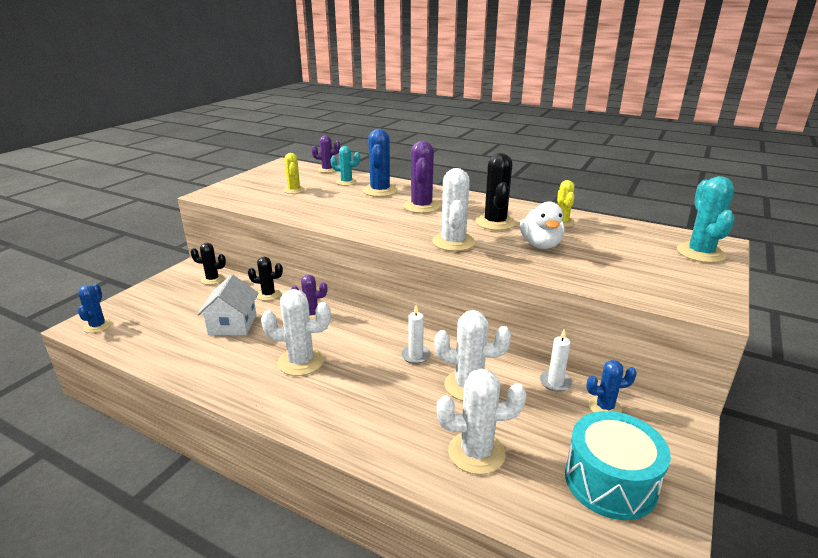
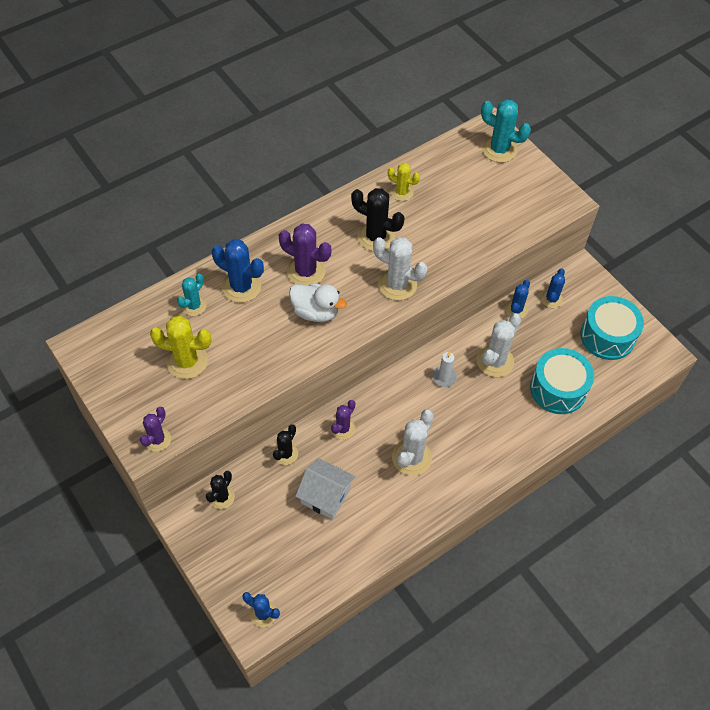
camera: 65 degrees left, 30 degrees up
yellow cactus [283,153,305,194] -> yellow cactus [150,316,211,379], size x1.61
purple cactus [312,136,340,173] -> purple cactus moved to [140,407,171,452]
white cactus [437,369,527,475] -> turquoise drum [530,348,594,414]
white duck [520,202,565,249] -> white duck moved to [289,283,347,322]
white candle [540,329,572,392] -> blue cactus [505,280,530,319]

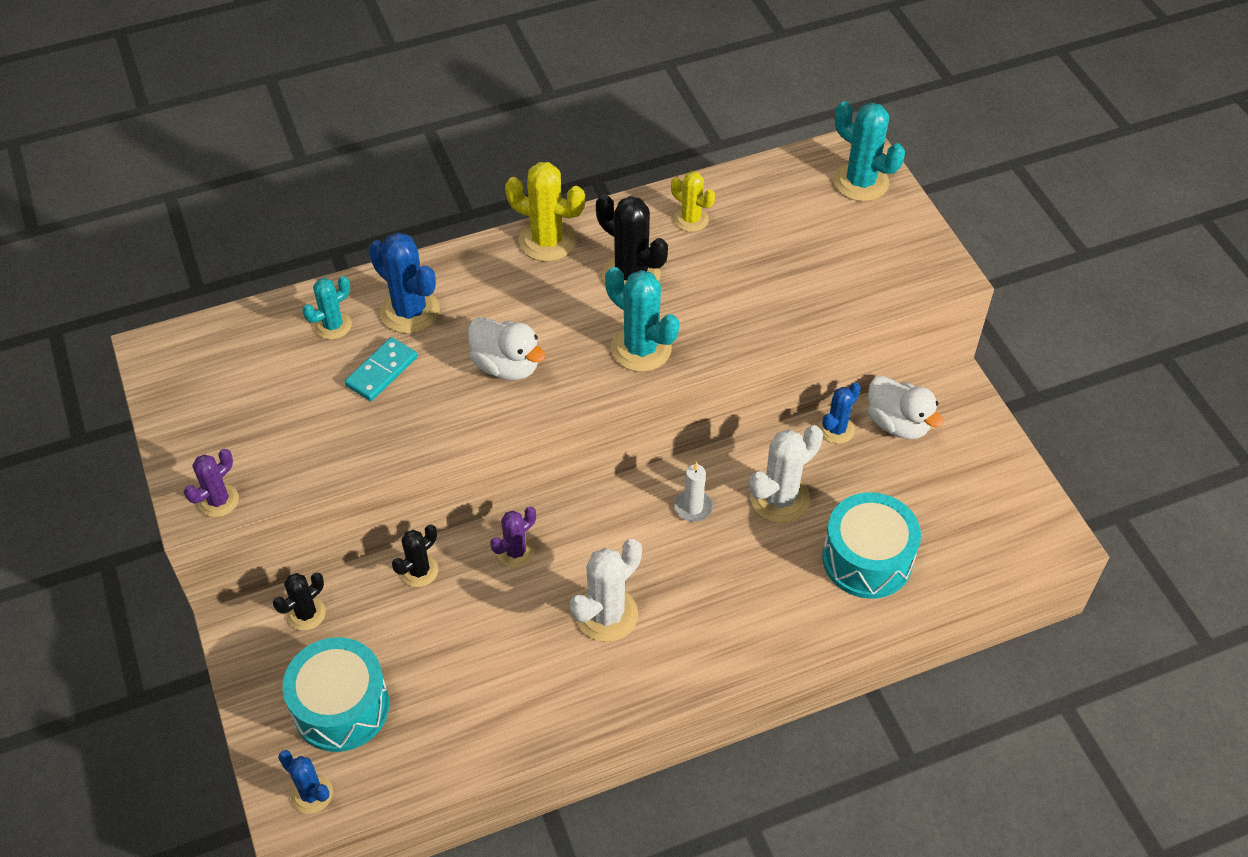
camera: 15 degrees right, 5 degrees down
yellow cactus [150,316,211,379] -> yellow cactus moved to [505,162,585,261]
purple cactus [279,224,331,285] -> none
white house [295,458,355,519] -> none
white cactus [373,237,428,300] -> turquoise cactus [605,267,679,372]
blue cactus [541,269,565,308] -> white duck [868,376,943,439]
turquoise drum [580,296,644,360] -> turquoise drum moved to [283,637,389,752]
none -> turquoise domino [344,337,417,401]

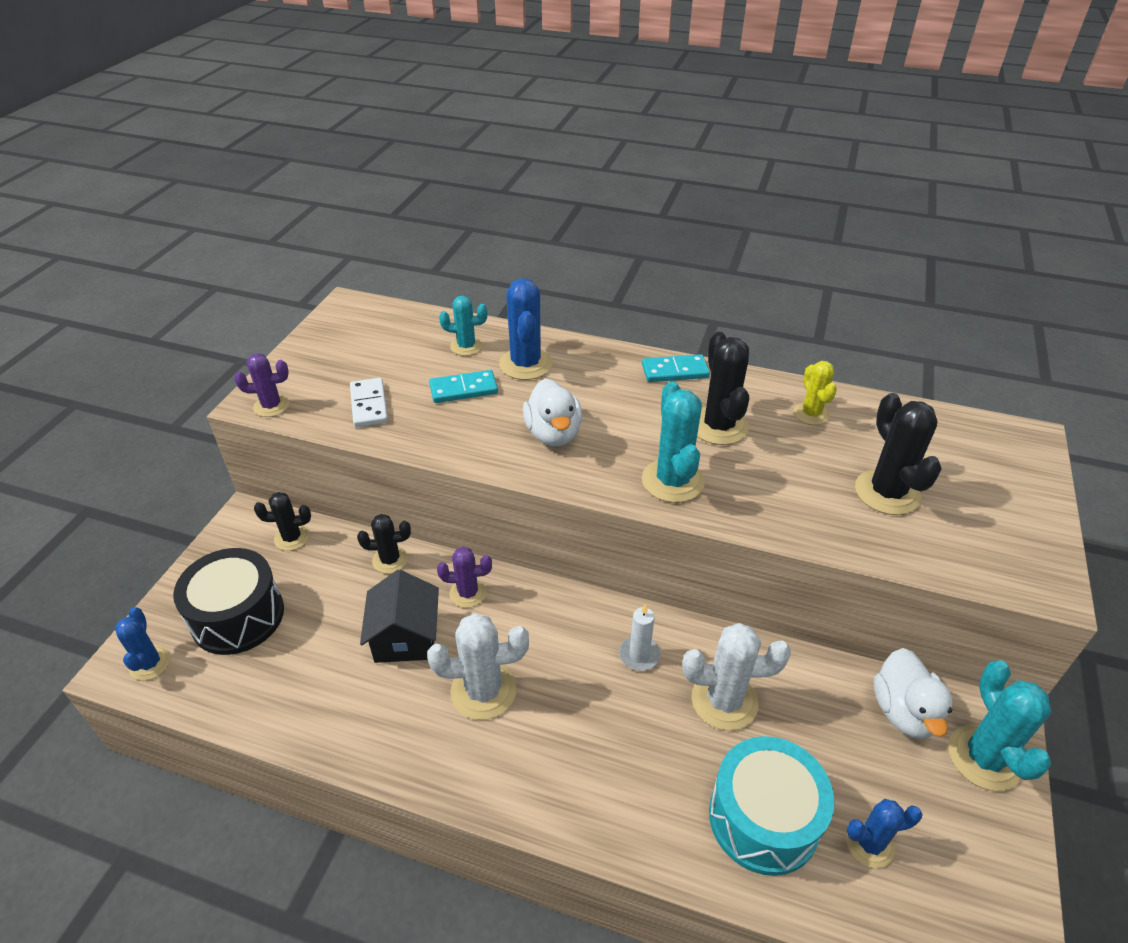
camera: 40 degrees right, 10 degrees down
turquoise drum [283,637,389,752] -> black drum [173,548,284,655]
yellow cactus [505,162,585,261] -> turquoise domino [642,354,710,382]
blue cactus [819,383,861,444] -> blue cactus moved to [846,799,923,868]
turquoise cactus [834,101,905,201] -> turquoise cactus moved to [948,660,1051,791]
none -> white domino [350,378,388,427]
none -> black house [360,570,439,663]
none -> black cactus [855,393,942,515]

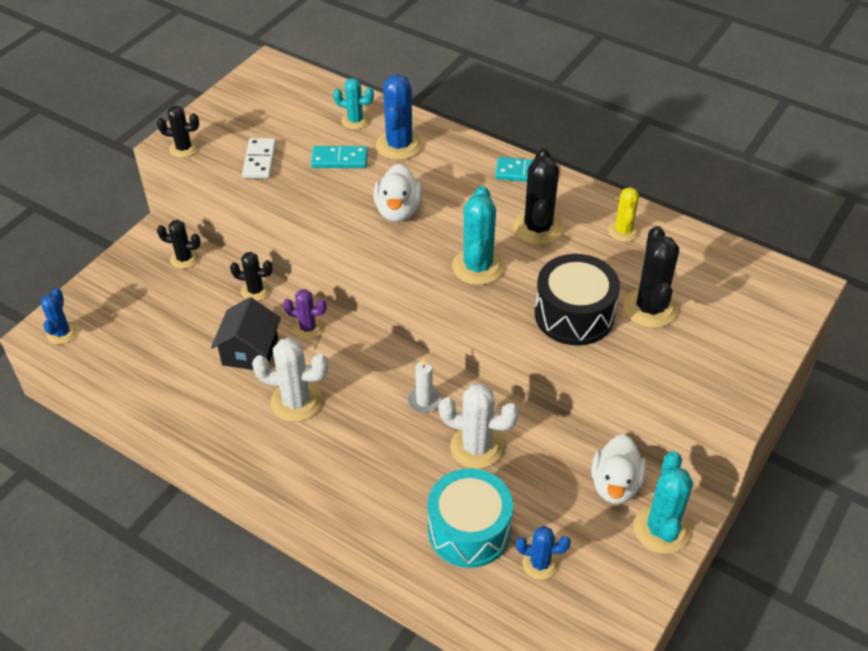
camera: 15 degrees right, 5 degrees up
black drum [173,548,284,655] -> black drum moved to [535,254,620,346]
purple cactus [234,353,289,417] -> black cactus [157,105,199,158]

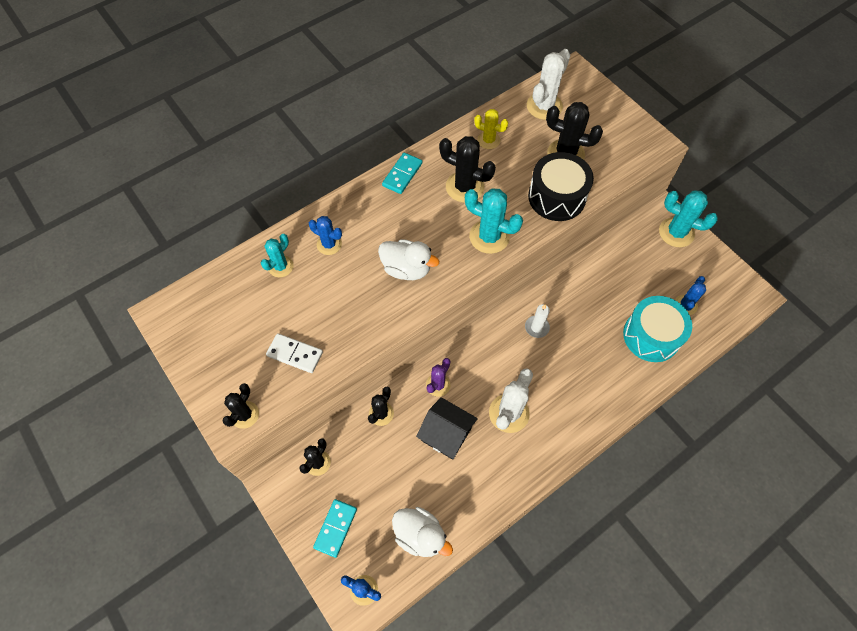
camera: 70 degrees left, 15 degrees up
turquoise domino [311,146,368,168] -> turquoise domino moved to [313,499,357,558]
blue cactus [376,74,423,160] -> blue cactus [309,216,342,255], size x0.62
white cactus [439,383,519,469] -> white cactus moved to [527,49,570,120]
white duck [591,434,646,504] -> white duck moved to [392,507,453,557]

